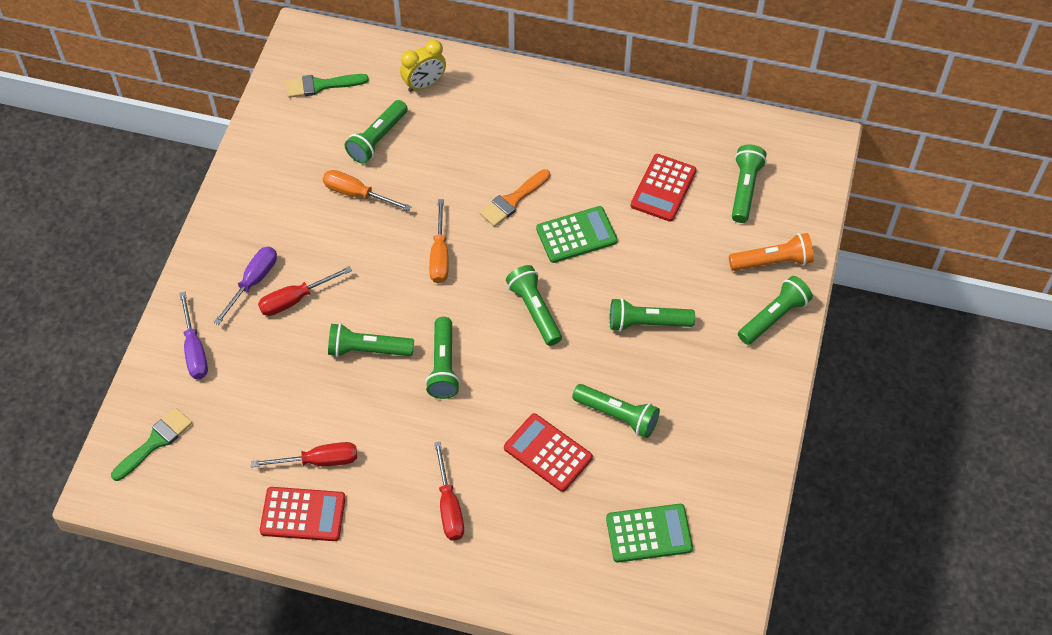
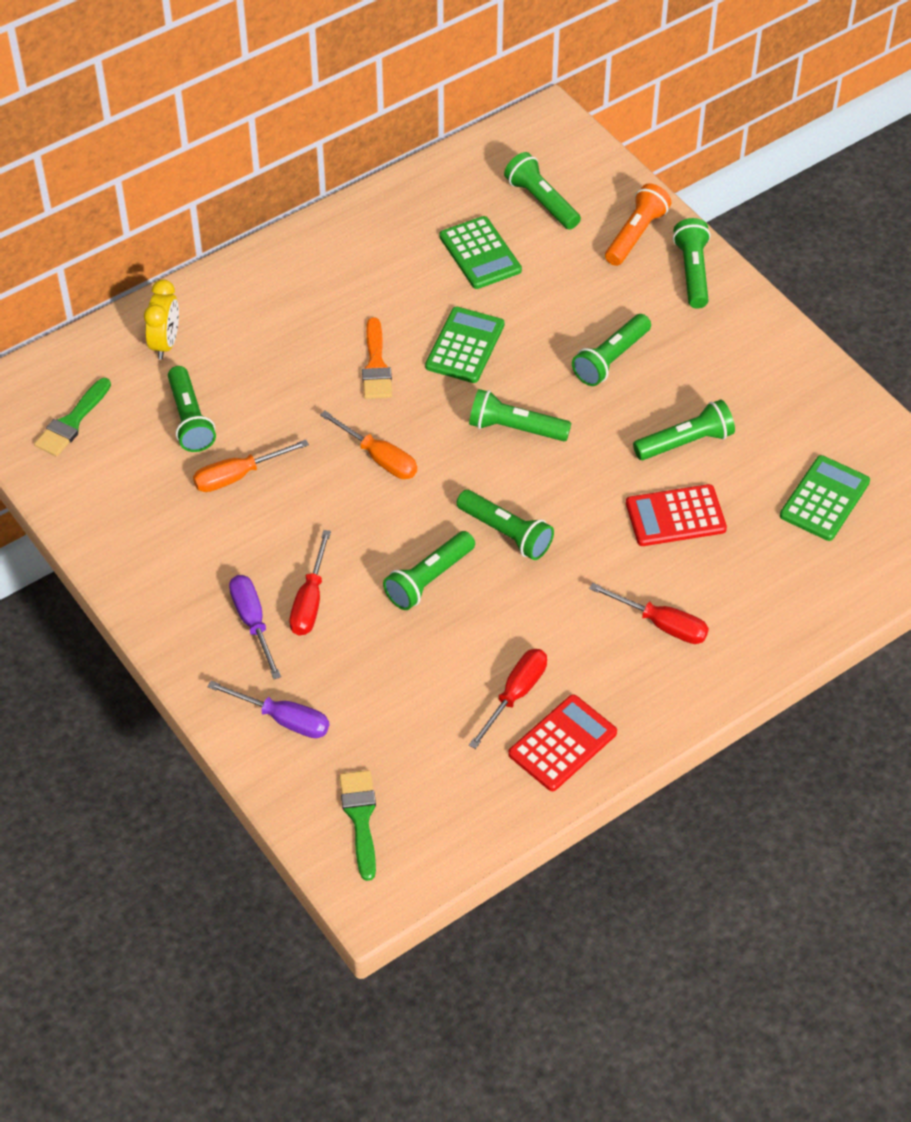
camera: 50 degrees left, 5 degrees down
red calculator [630,154,697,222] -> green calculator [439,216,522,289]

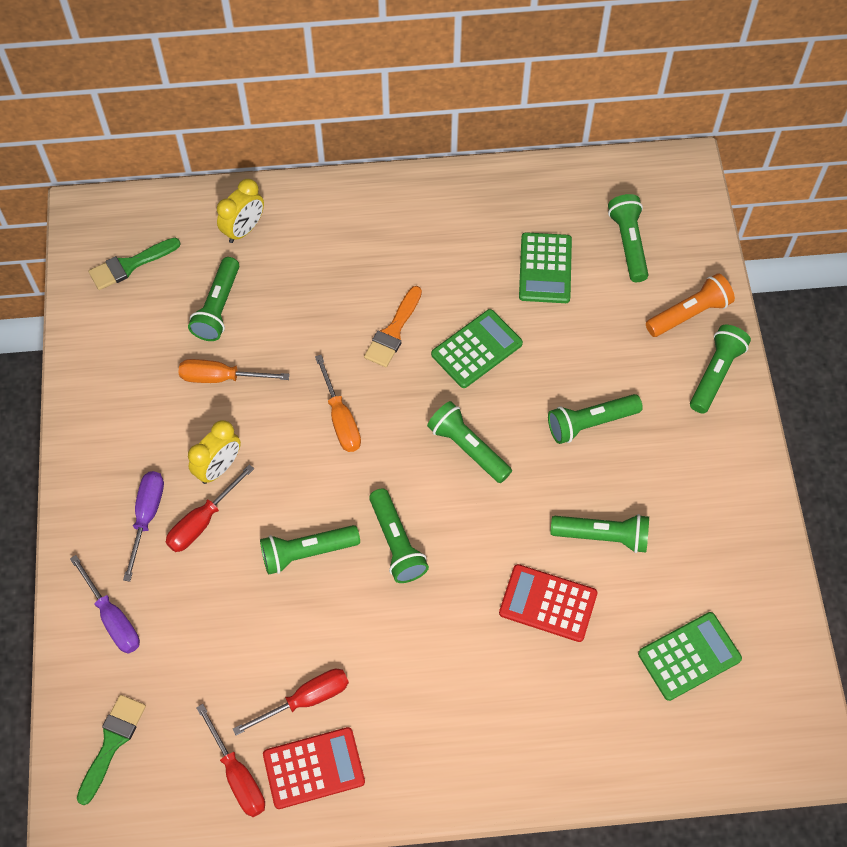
camera: 30 degrees right, 10 degrees up
red screwdriver [589,583,709,644] -> red screwdriver moved to [196,704,265,817]
none -> yellow clock [188,420,241,484]

